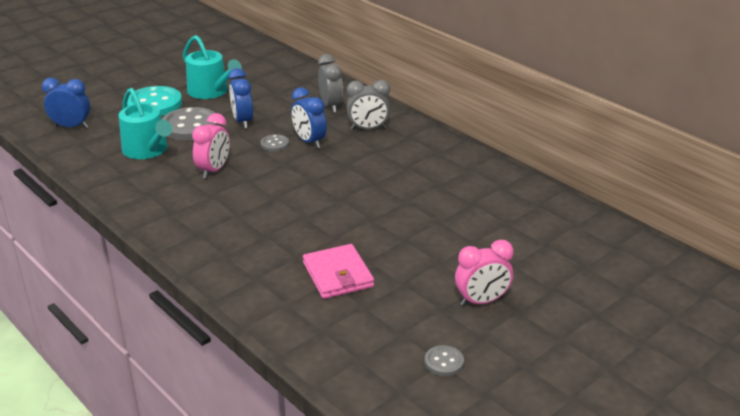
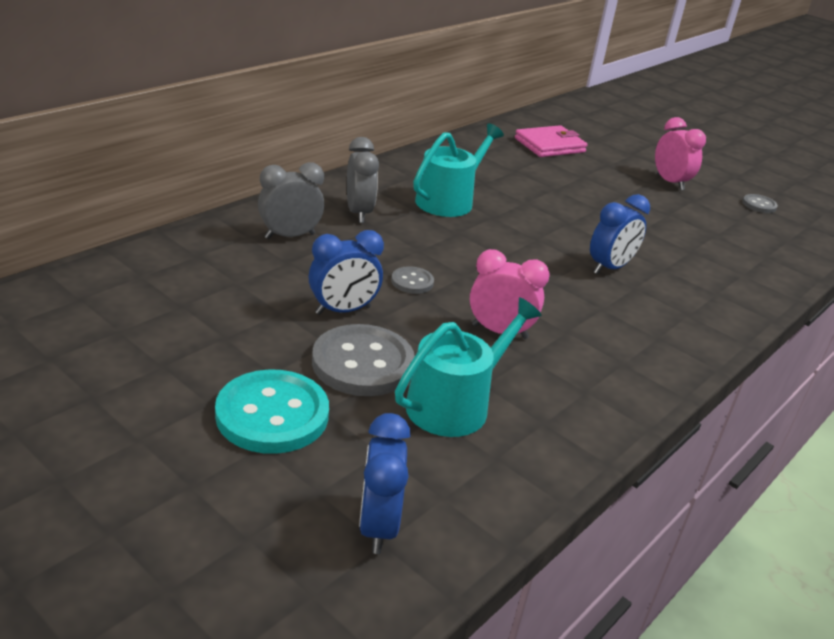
camera: 100 degrees left, 0 degrees up
turquoise watering can [183,35,242,99] -> turquoise watering can moved to [413,123,504,217]
blue clock [291,87,327,148] -> blue clock moved to [590,194,650,274]
pink wallet [303,244,374,299] -> pink wallet moved to [515,125,588,157]

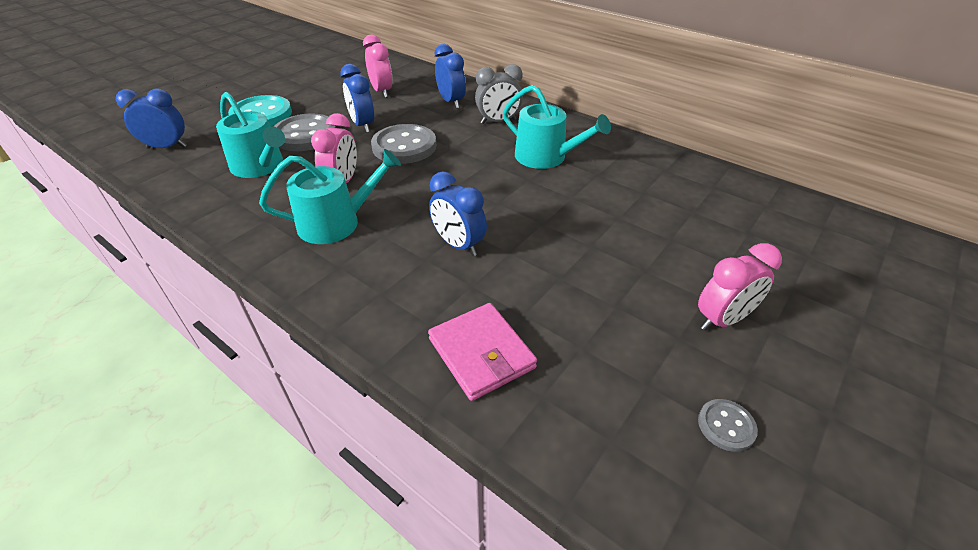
camera: 90 degrees right, 10 degrees up
grey clock [258,162,324,239] -> blue clock [434,44,466,109]
grey button [391,266,434,294] -> grey button [371,124,436,164], size x2.07
pink wallet [515,125,588,157] -> pink wallet moved to [428,303,537,401]
none -> turquoise watering can [259,149,401,244]
none -> pink clock [363,35,393,98]

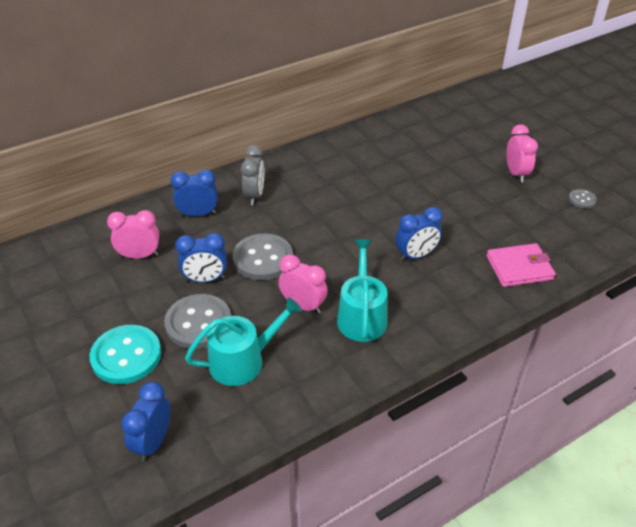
camera: 70 degrees left, 0 degrees up
turquoise watering can [503,85,611,169] -> none

